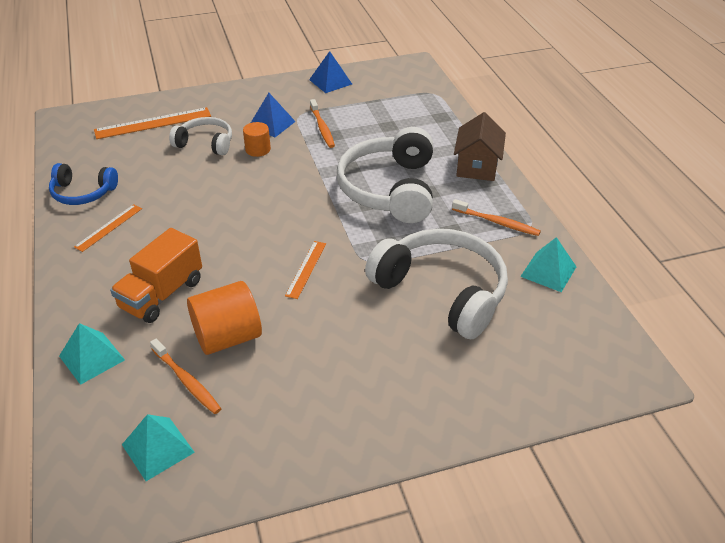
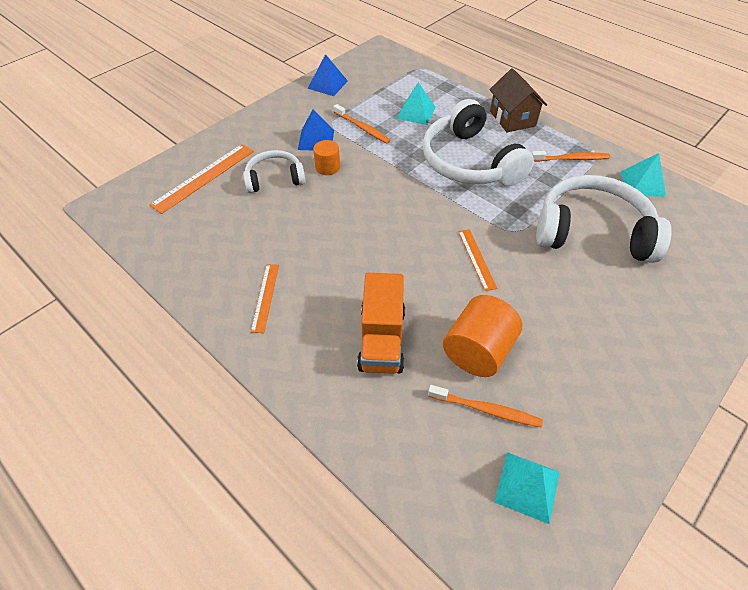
camera: 30 degrees left, 10 degrees up
blue headphones [49,163,118,205] -> none
turquoise pyramid [59,323,125,385] -> turquoise pyramid moved to [396,82,435,125]

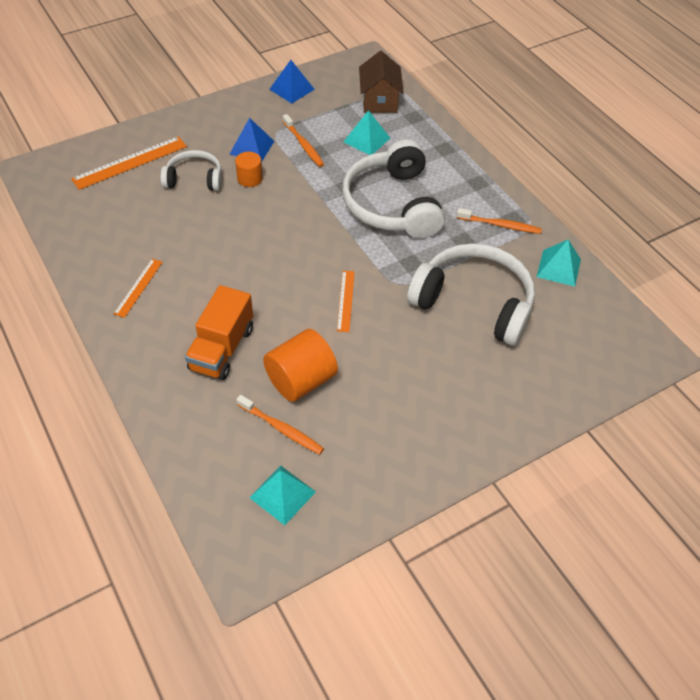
camera: 15 degrees right, 0 degrees up
brown house [489,68,547,132] -> brown house moved to [359,51,404,113]

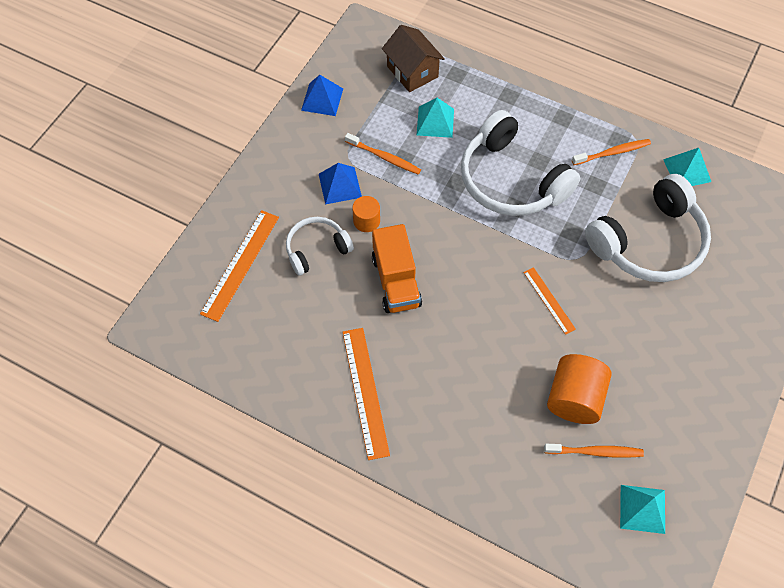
camera: 30 degrees left, 10 degrees up
orange ruler [114,259,163,318] -> orange ruler [343,328,390,460], size x1.68
orange truck [185,285,253,380] -> orange truck moved to [372,224,422,313]
white headphones [407,243,535,346] -> white headphones turned 150 degrees clockwise [585,174,711,282]

